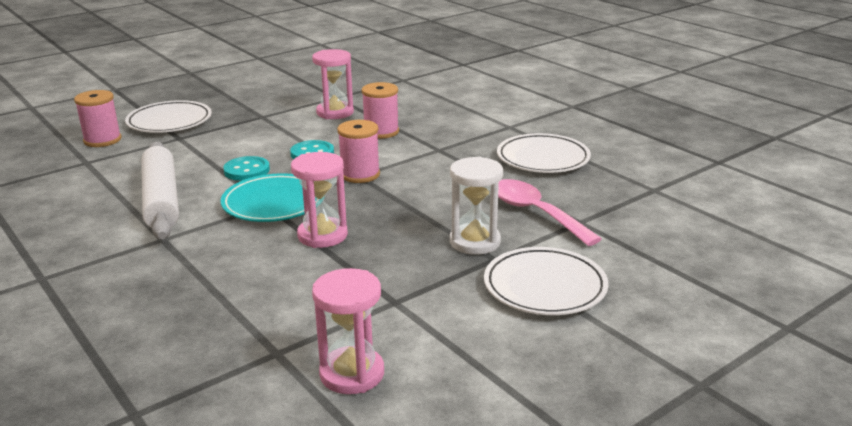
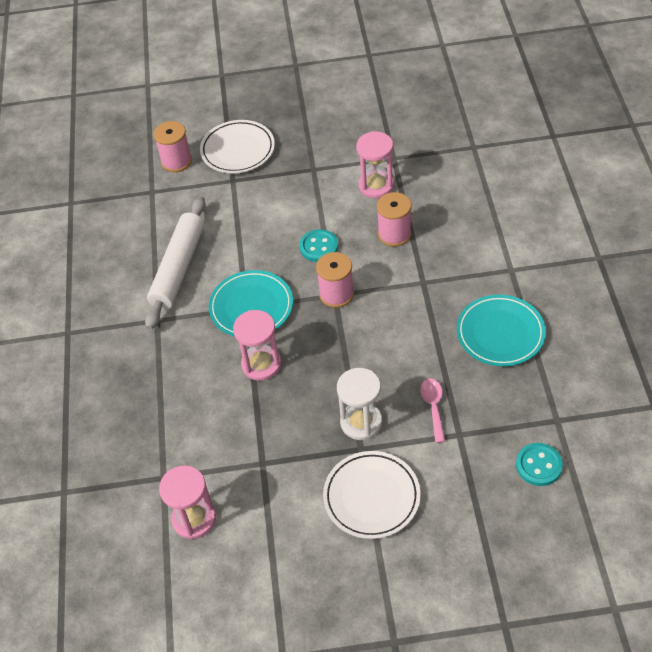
camera: 35 degrees right, 25 degrees up
turquoise button [223,156,270,181] -> turquoise button moved to [516,443,563,486]
white plate [497,133,591,173] -> turquoise plate [457,295,546,366]
pink spoon [498,179,602,246] -> pink spoon [420,379,445,443], size x0.59

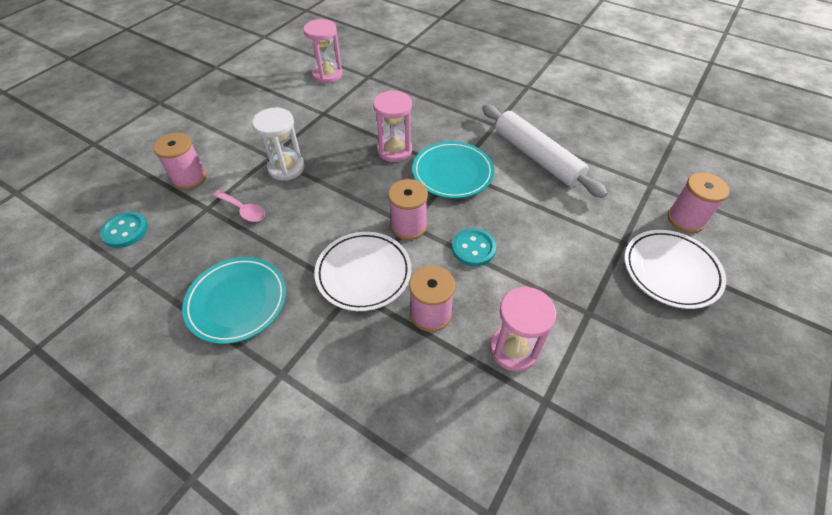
camera: 125 degrees right, 0 degrees up
white plate [323,451,420,539] -> white plate moved to [314,232,411,311]
none -> pink spool [153,132,207,190]

